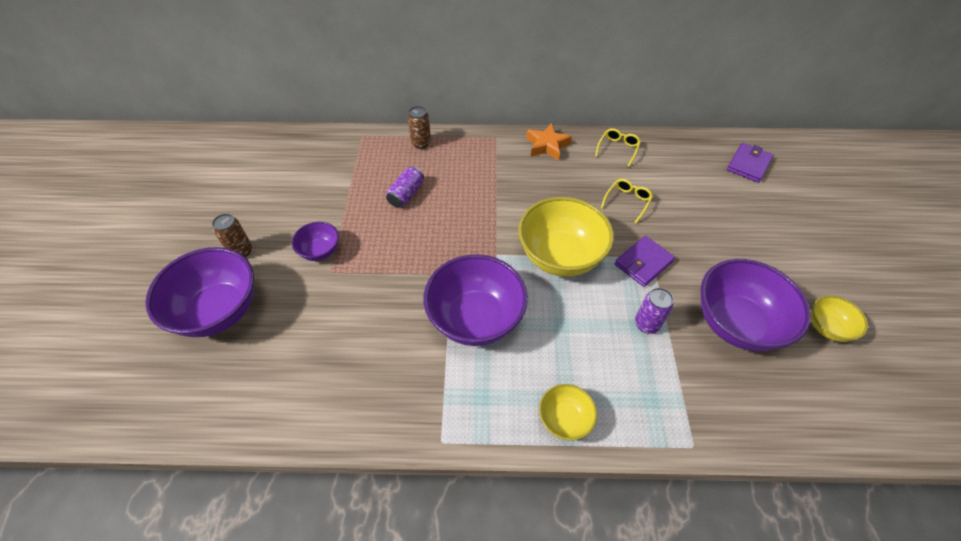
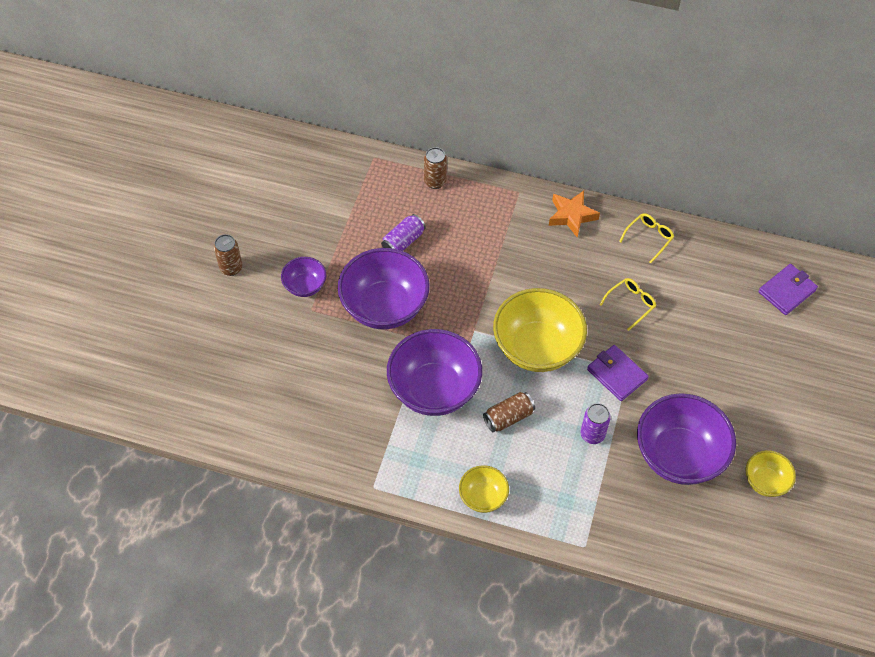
camera: 15 degrees right, 5 degrees up
purple bowl [145,247,254,337] -> purple bowl moved to [338,248,430,329]
purple wallet [615,236,675,287] -> purple wallet turned 75 degrees clockwise [587,345,649,401]
none -> brown can [483,392,535,432]

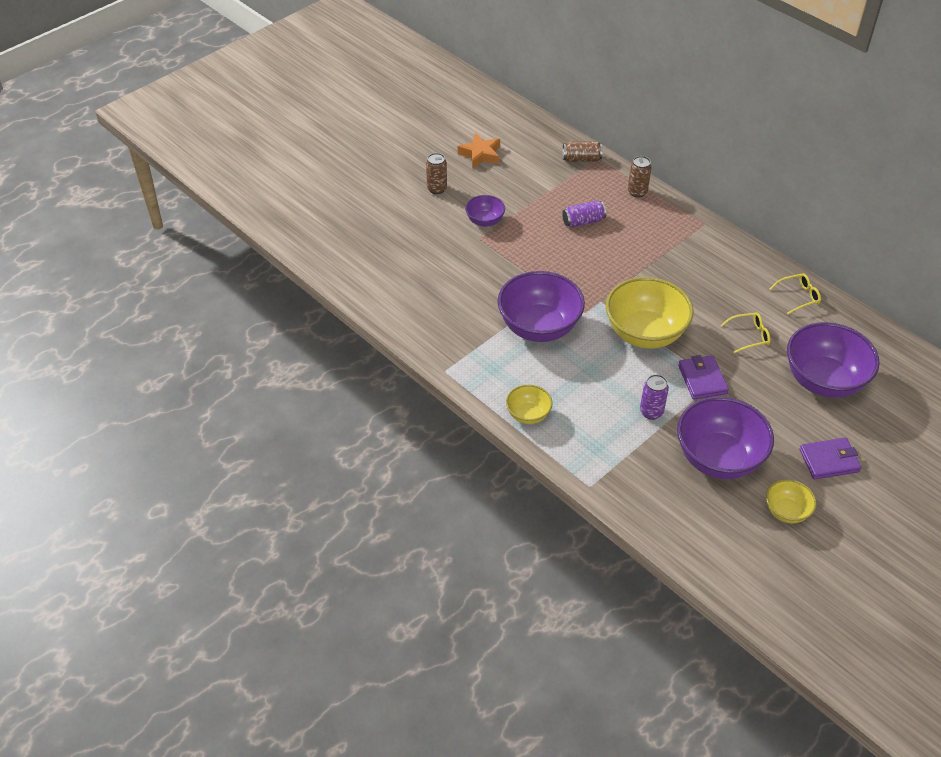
camera: 30 degrees right, 10 degrees down
purple bowl [338,248,430,329] -> purple bowl moved to [787,322,880,398]
brown can [483,392,535,432] -> brown can moved to [563,141,602,162]
orange star [549,191,600,237] -> orange star moved to [458,133,500,169]
purple wallet [758,264,818,315] -> purple wallet moved to [799,438,862,479]

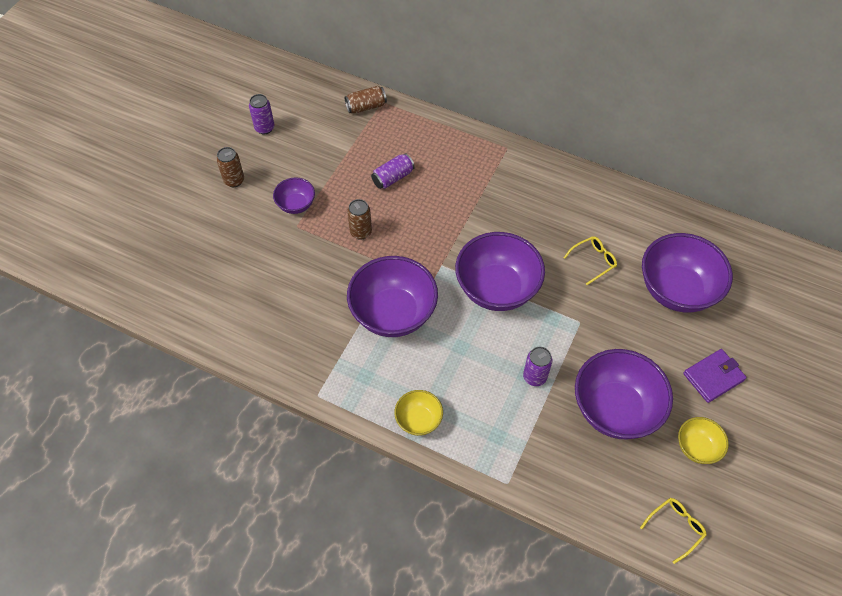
camera: 20 degrees left, 10 degrees up
orange star [458,133,500,169] -> purple can [249,94,274,134]
yellow bowl [606,277,694,349] -> purple bowl [455,232,545,311]
brown can [628,156,652,197] -> brown can moved to [347,199,372,240]
purple wallet [678,355,729,399] -> none
yellow glasses [770,273,821,314] -> yellow glasses moved to [640,498,707,564]

